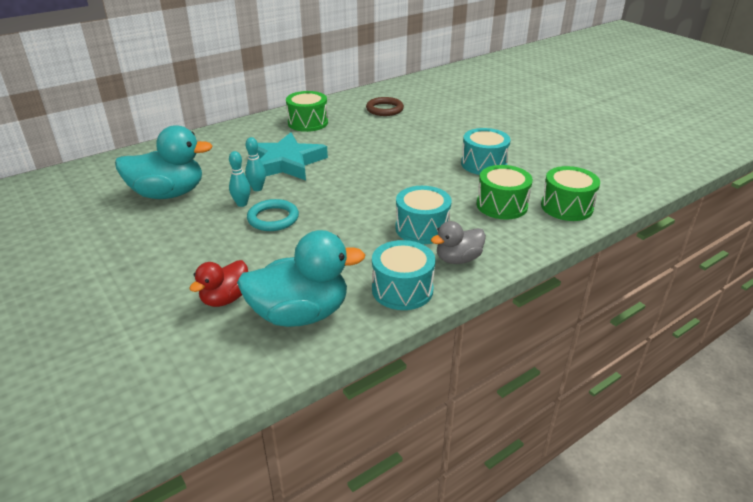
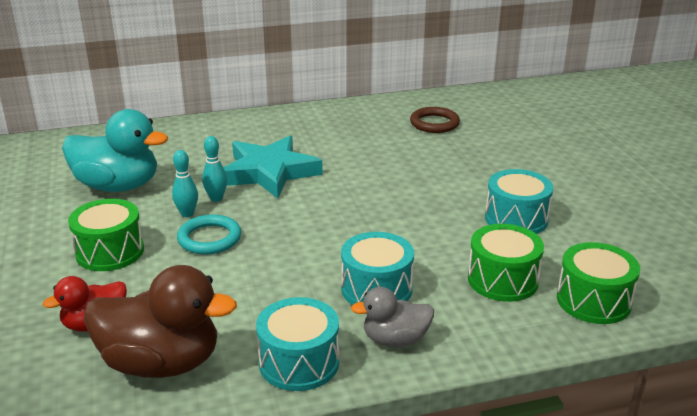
camera: 20 degrees right, 5 degrees down
turquoise duck [237,230,366,327] -> brown duck [84,265,237,378]
green drum [286,91,328,132] -> green drum moved to [68,199,144,271]

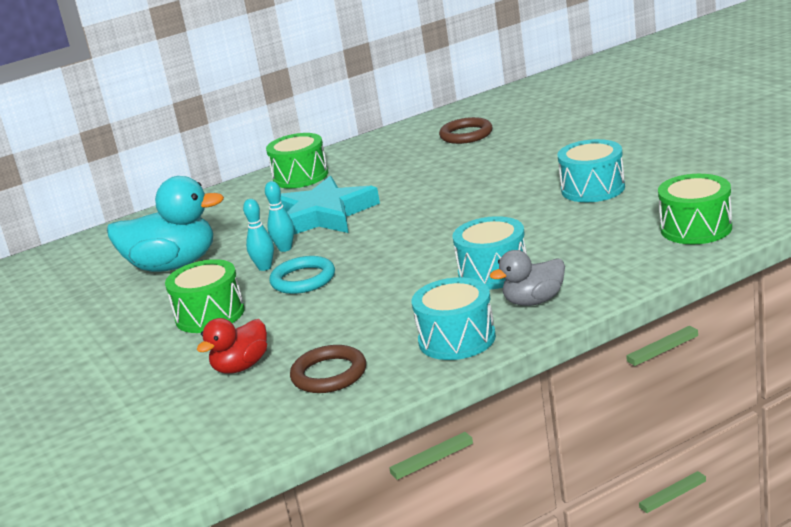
camera: 10 degrees left, 5 degrees down
brown duck [84,265,237,378] -> brown ring [290,345,366,393]
green drum [468,224,544,302] -> green drum moved to [266,133,328,188]

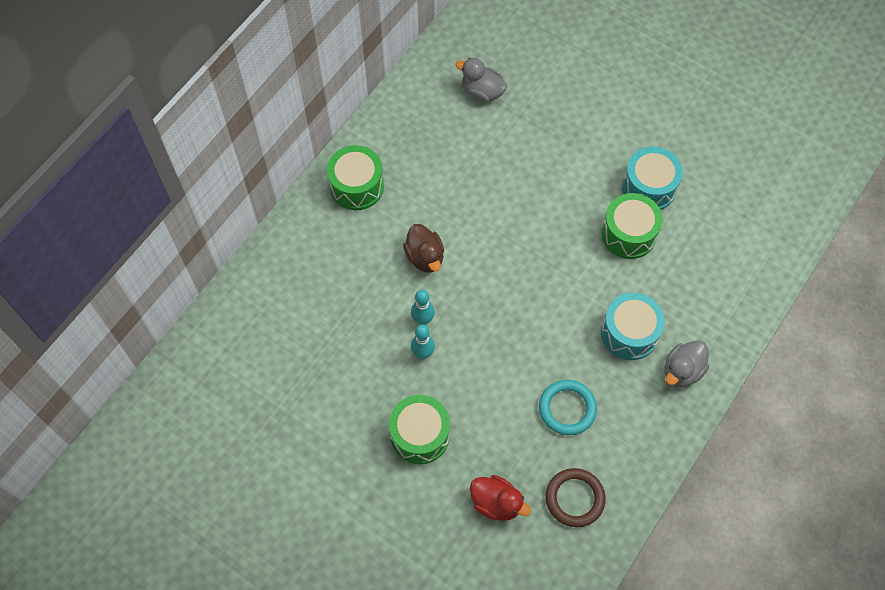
camera: 30 degrees left, 40 degrees up
turquoise duck [107,176,224,272] -> none
red duck [197,318,267,374] -> red duck turned 75 degrees counterclockwise [470,475,531,521]
turquoise ring [269,256,335,294] -> turquoise ring moved to [539,380,597,435]
turquoise star [281,176,380,234] -> brown duck [403,224,444,273]
turquoise drum [412,277,496,360] -> none
brown ring [439,117,492,144] -> grey duck [456,58,507,102]
green drum [658,174,732,244] -> green drum moved to [601,193,663,259]

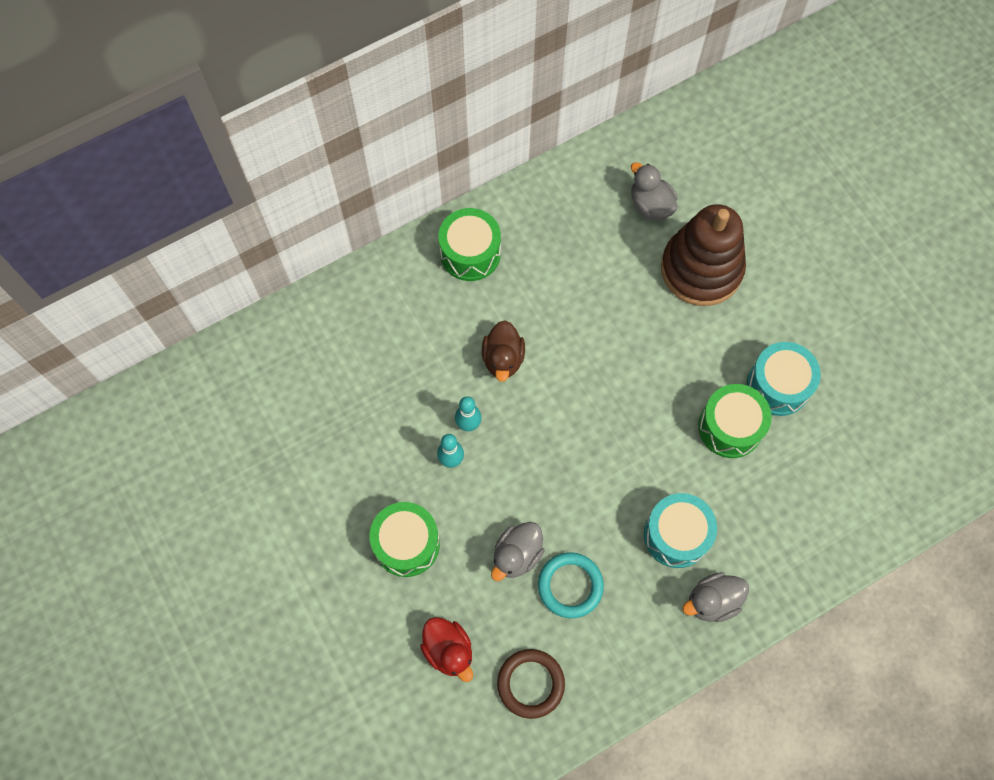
camera: 25 degrees right, 5 degrees up
none -> grey duck [491,522,545,581]
none -> brown stacking toy [661,204,746,306]

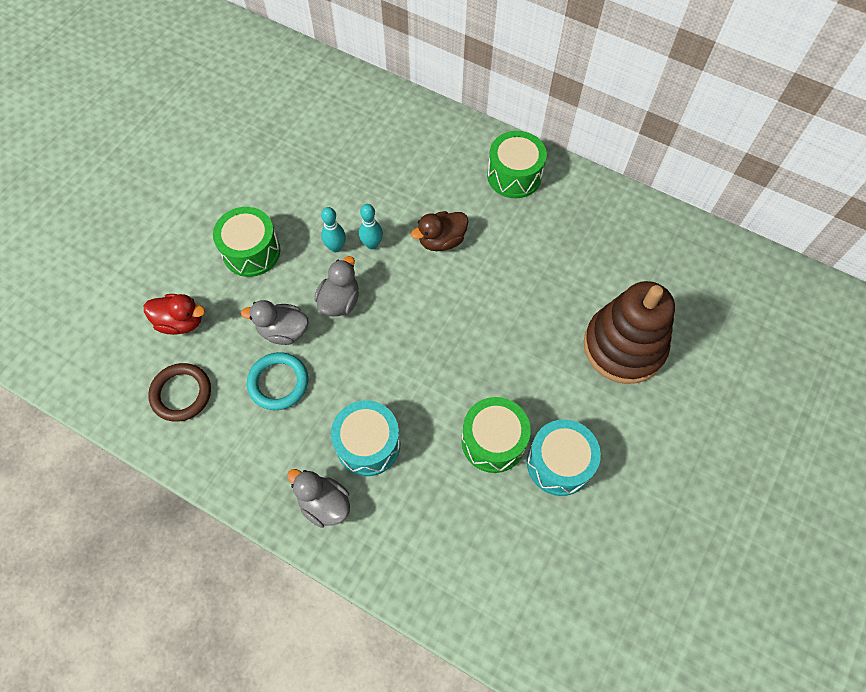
camera: 60 degrees right, 5 degrees down
red duck [420,617,473,682] -> red duck turned 105 degrees counterclockwise [144,294,205,335]
grey duck [631,162,678,220] -> grey duck moved to [314,256,359,316]

